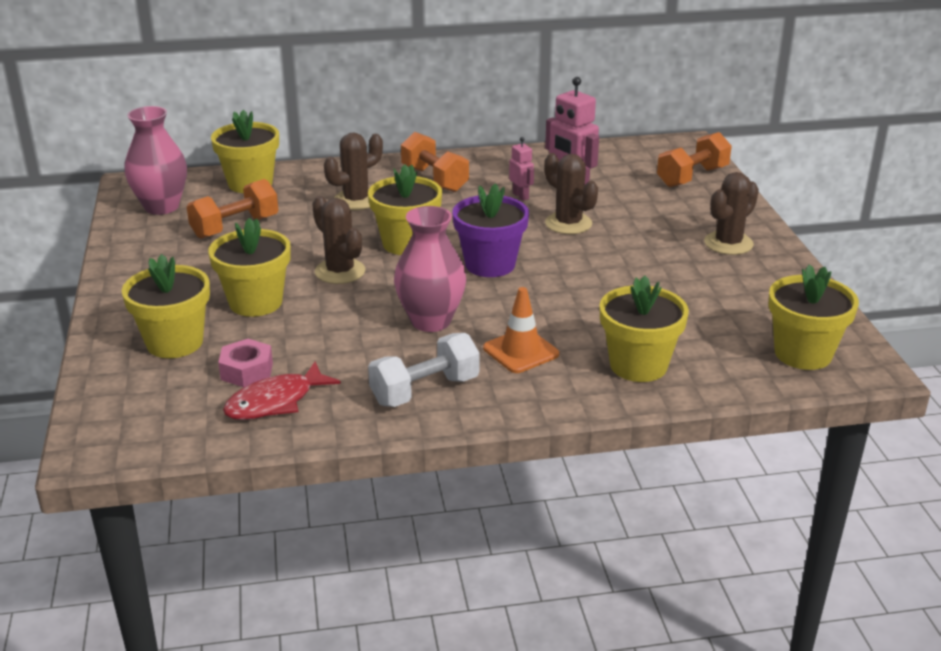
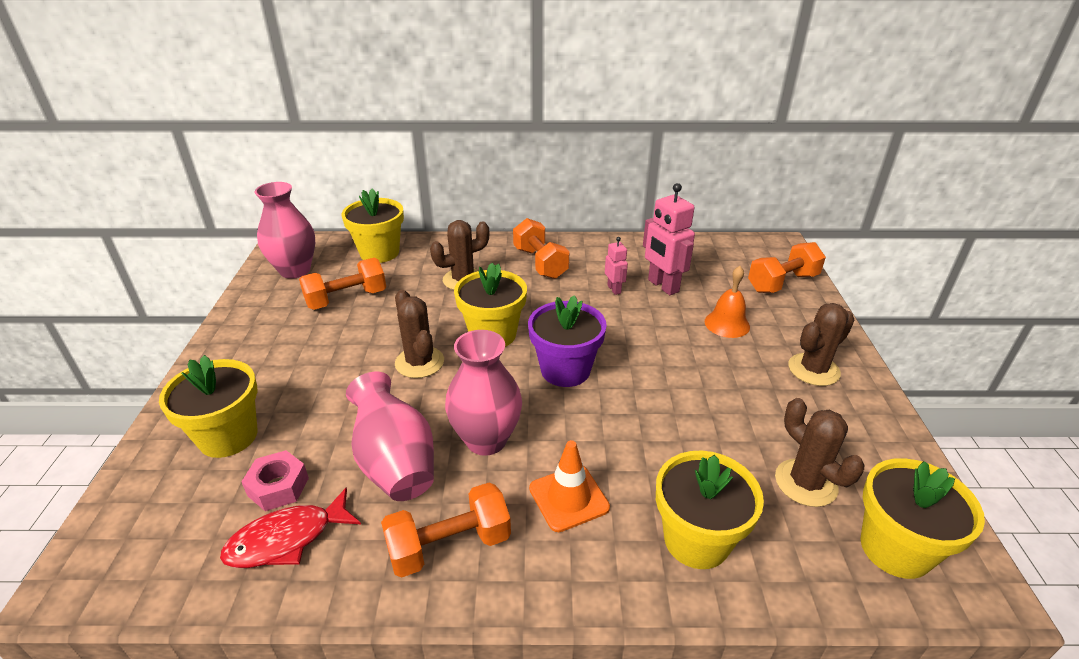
camera: 10 degrees right, 5 degrees up
yellow flower pot [208,218,290,317] -> none
white dumbbell [368,333,480,407] -> orange dumbbell [381,483,511,578]
brown cactus [544,153,598,234] -> brown cactus moved to [775,398,864,507]
none -> pink vase [346,372,434,501]
none -> orange bell [705,266,750,338]

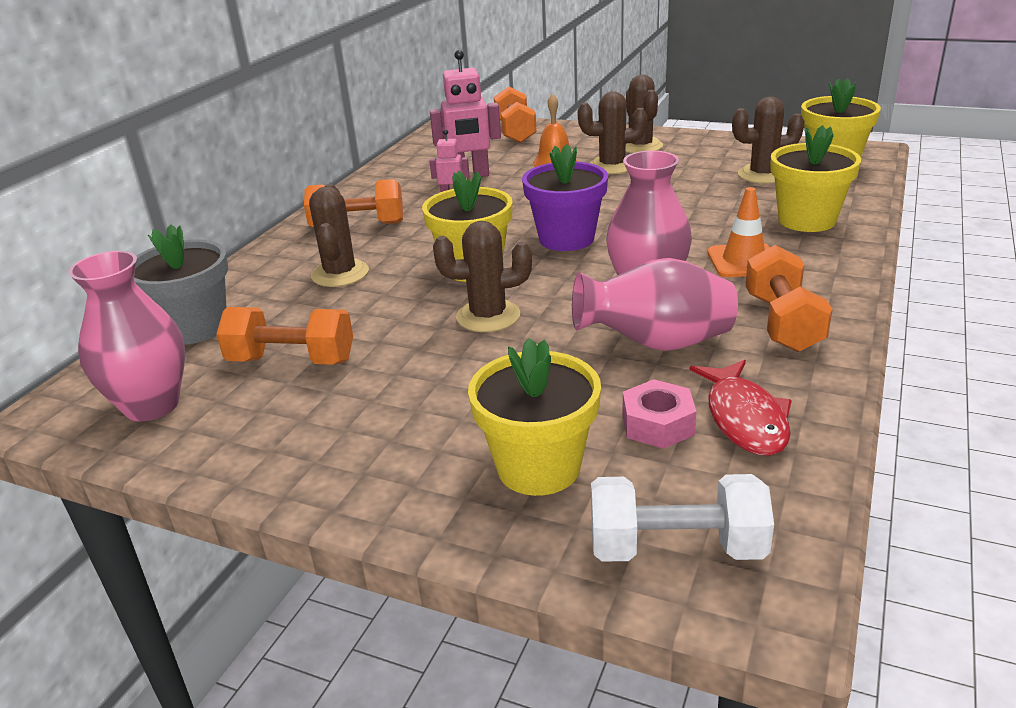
camera: 65 degrees left, 5 degrees down
orange dumbbell [299,258,386,310] -> orange dumbbell turned 75 degrees counterclockwise [216,307,353,365]
yellow flower pot [342,188,404,263] -> grey flower pot [134,224,228,344]
none -> brown cactus [578,92,647,174]
none -> white dumbbell [591,474,774,562]

